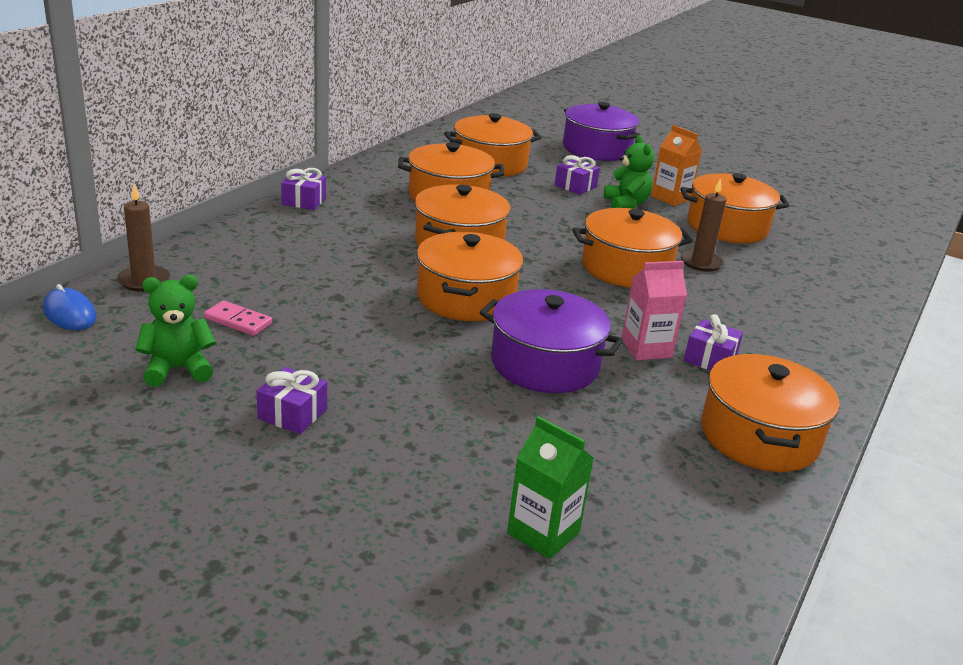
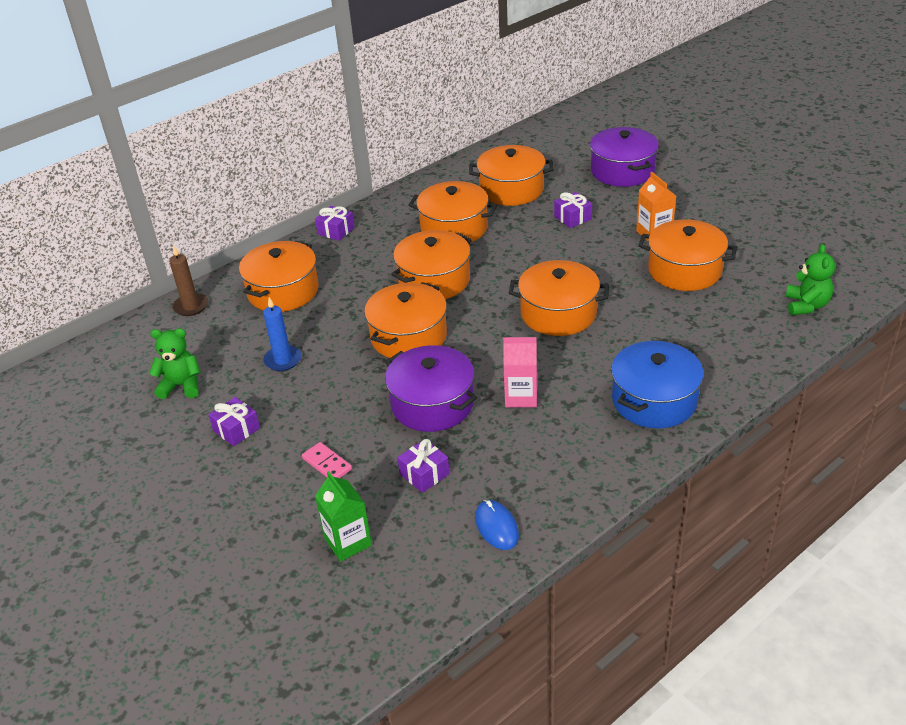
camera: 25 degrees right, 10 degrees up
blue mouse [43,284,97,330] -> blue mouse moved to [475,500,519,550]
pink domino [204,301,272,336] -> pink domino moved to [302,442,352,478]
green teddy bear [604,135,654,209] -> green teddy bear moved to [786,244,835,315]
brown candle [680,178,726,272] -> none
purple gift [684,314,743,371] -> purple gift moved to [397,439,450,493]
orange pot [701,353,840,472] -> orange pot moved to [239,241,319,312]
none -> blue candle [263,297,302,371]
none -> blue pot [611,341,704,428]

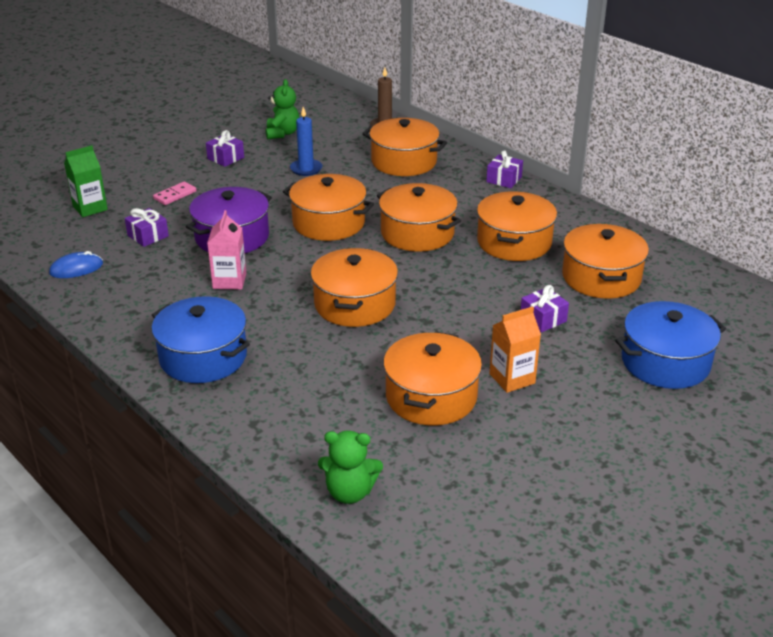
camera: 85 degrees right, 5 degrees down
purple pot [590,127,659,187] -> blue pot [615,301,726,389]

